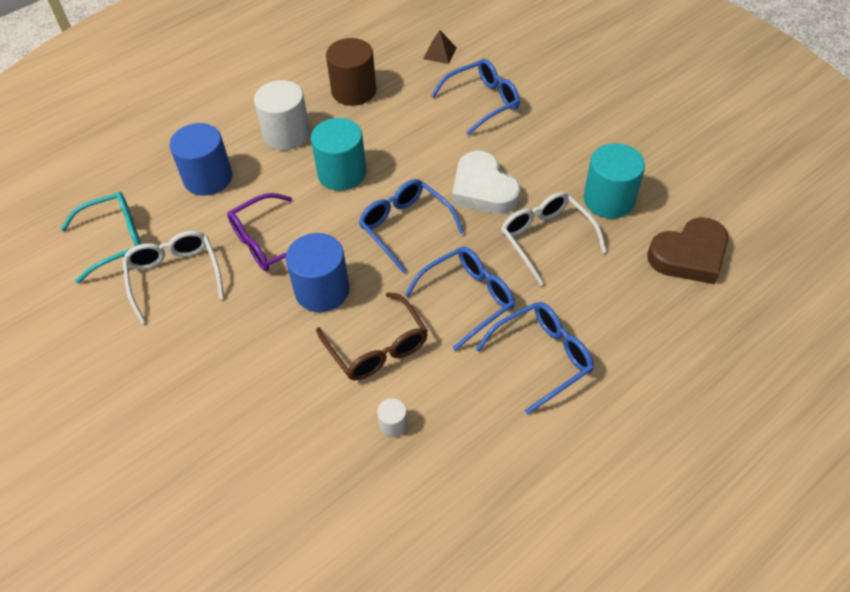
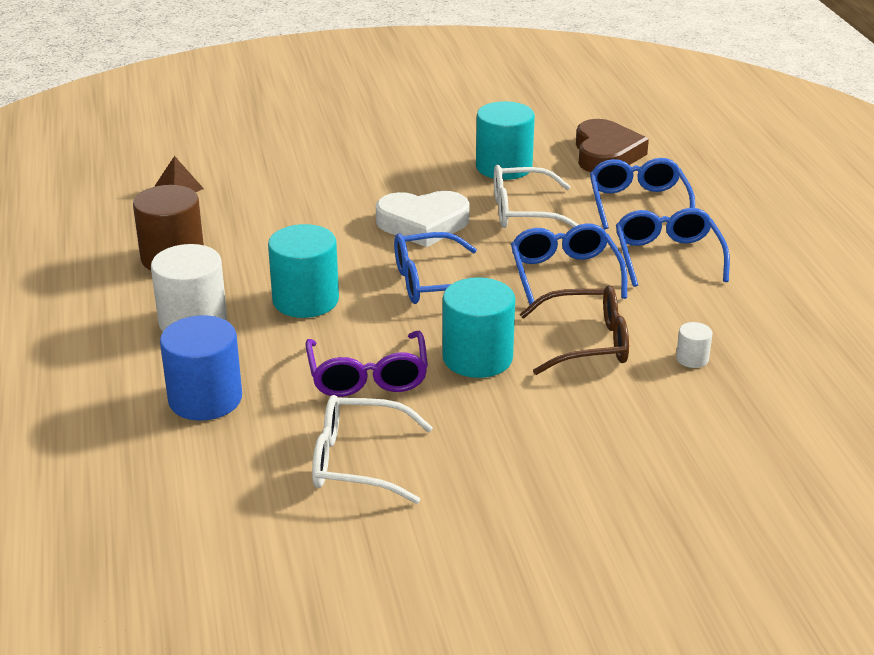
camera: 65 degrees left, 20 degrees down
turquoise glasses [61,192,142,284] -> none
blue cylinder [286,233,350,312] -> turquoise cylinder [442,277,515,378]
blue glasses [431,59,520,136] -> blue glasses moved to [590,158,695,229]

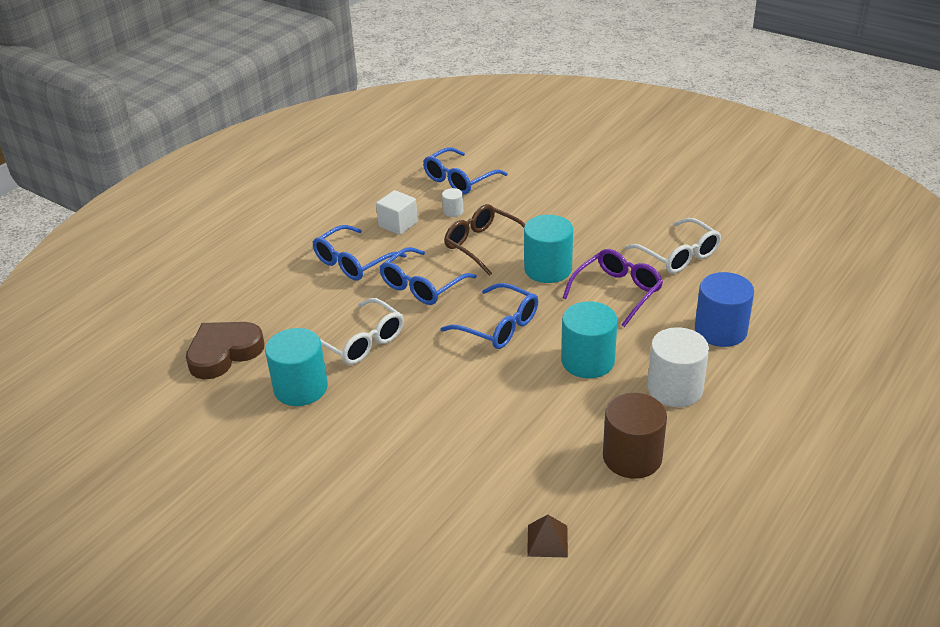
camera: 130 degrees left, 5 degrees up
white heart [376,191,470,247] -> none
blue glasses [590,158,695,229] -> blue glasses moved to [423,147,508,194]
none -> white cube [376,190,418,235]

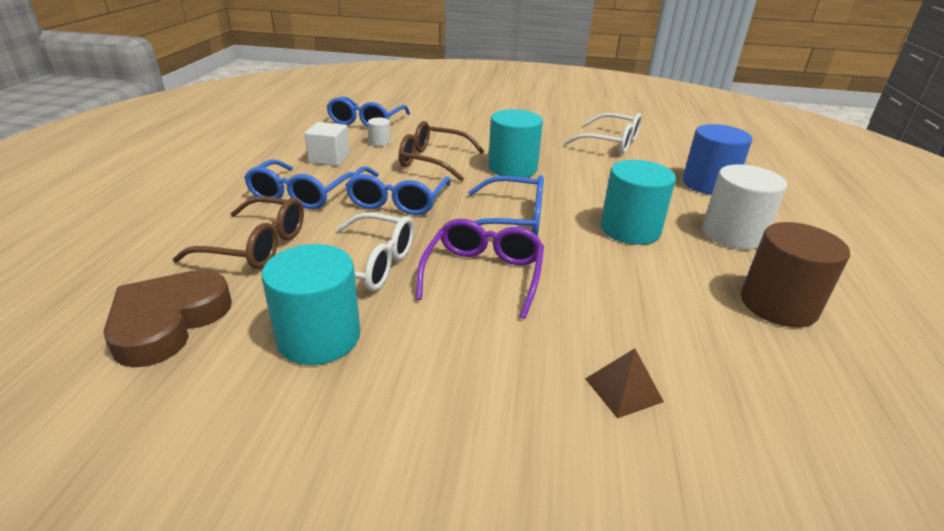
camera: 30 degrees left, 5 degrees down
brown pyramid [527,515,568,557] -> brown pyramid moved to [585,348,664,419]
purple glasses [563,249,663,327] -> purple glasses moved to [415,219,544,319]
none -> brown glasses [173,196,304,269]

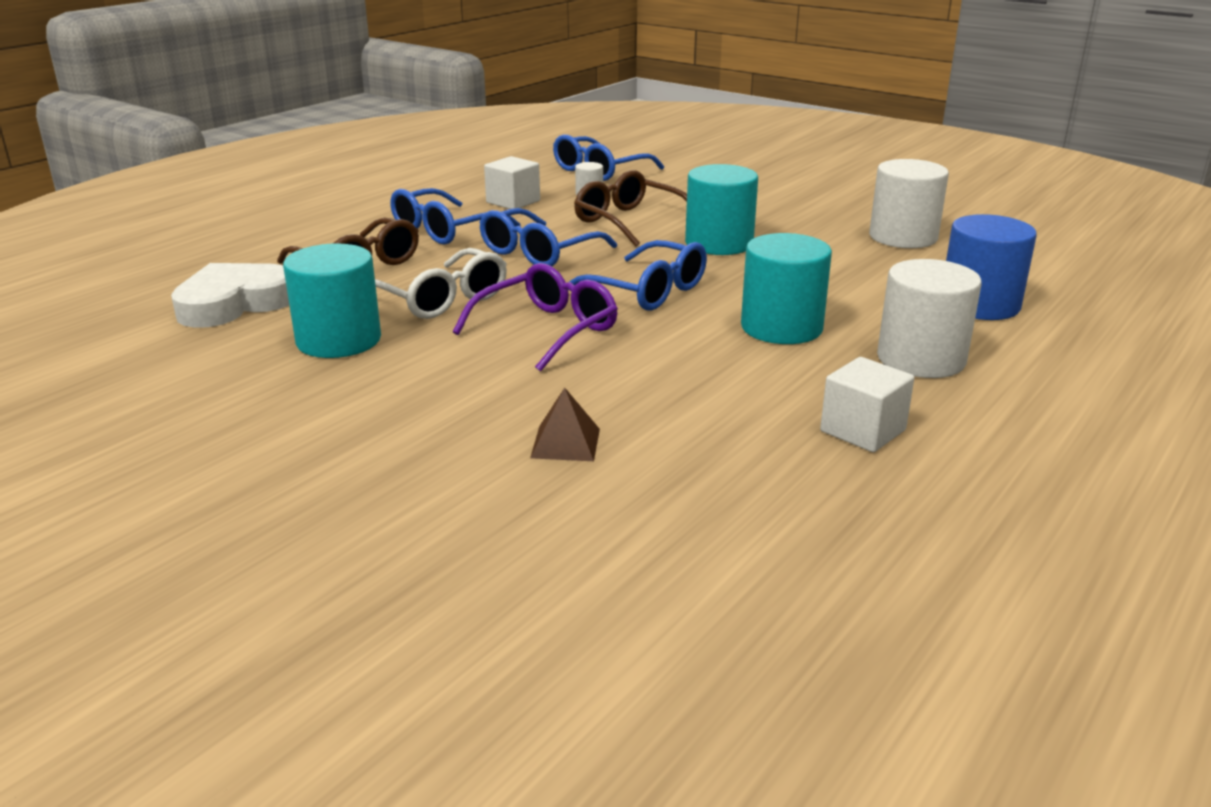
camera: 30 degrees right, 5 degrees down
brown heart [103,270,232,368] -> white heart [171,263,289,328]
white glasses [563,113,642,154] -> white cylinder [869,159,949,248]
brown cylinder [741,222,850,328] -> white cube [820,357,914,452]

